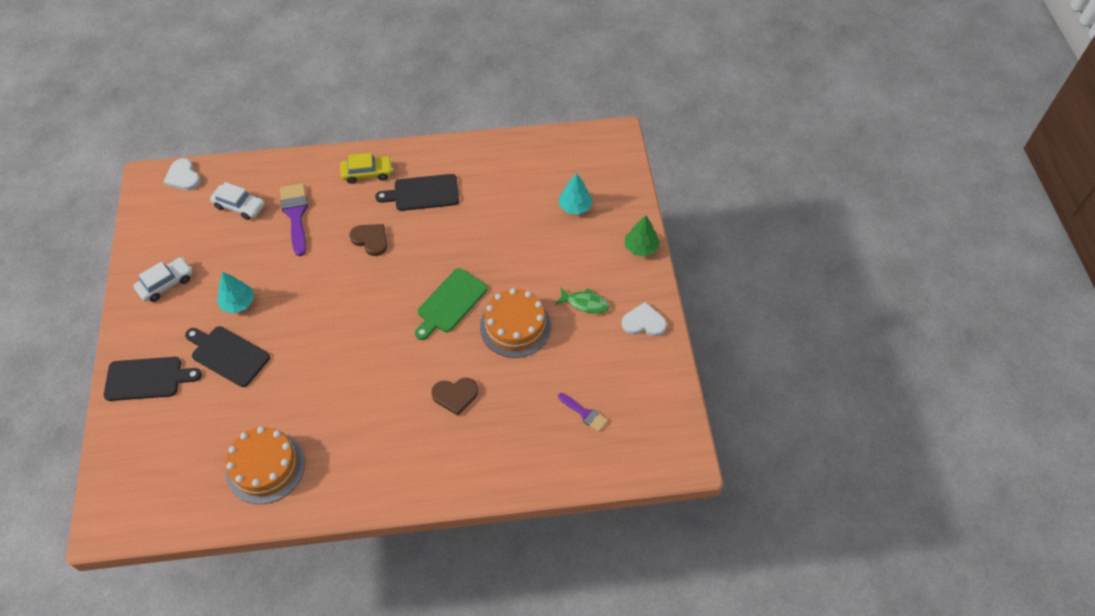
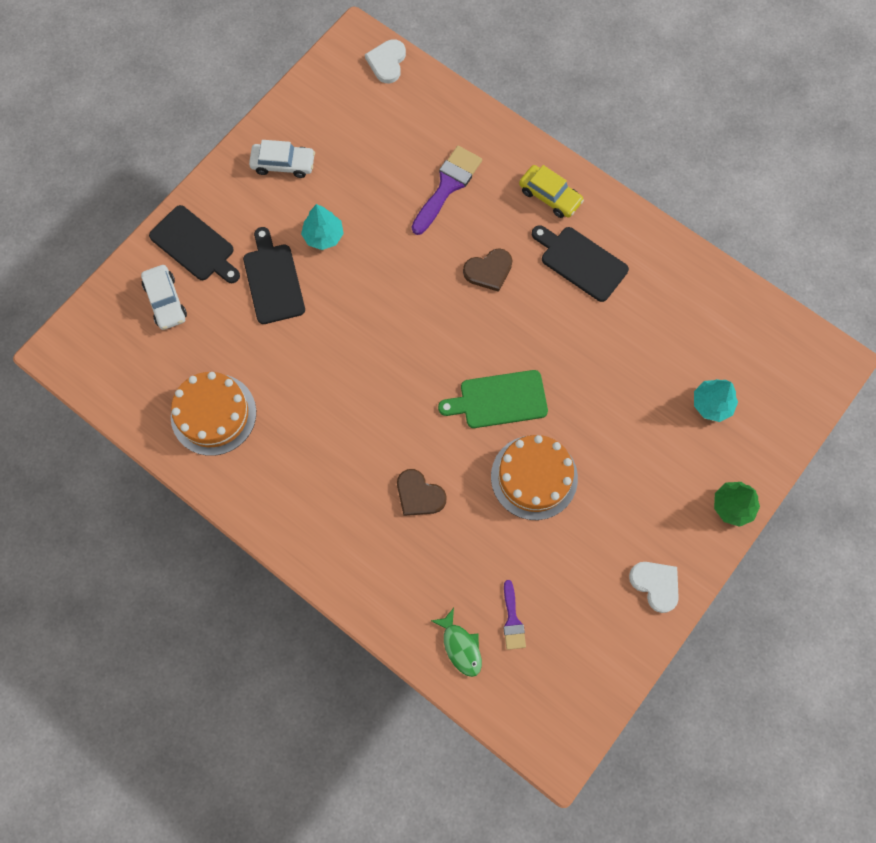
camera: 45 degrees right, 15 degrees up
white car [210,182,265,220] -> white car moved to [141,265,187,330]
brown heart [349,224,387,256] -> brown heart turned 75 degrees clockwise [463,249,512,292]
green fish [555,288,610,313] -> green fish moved to [431,608,482,677]

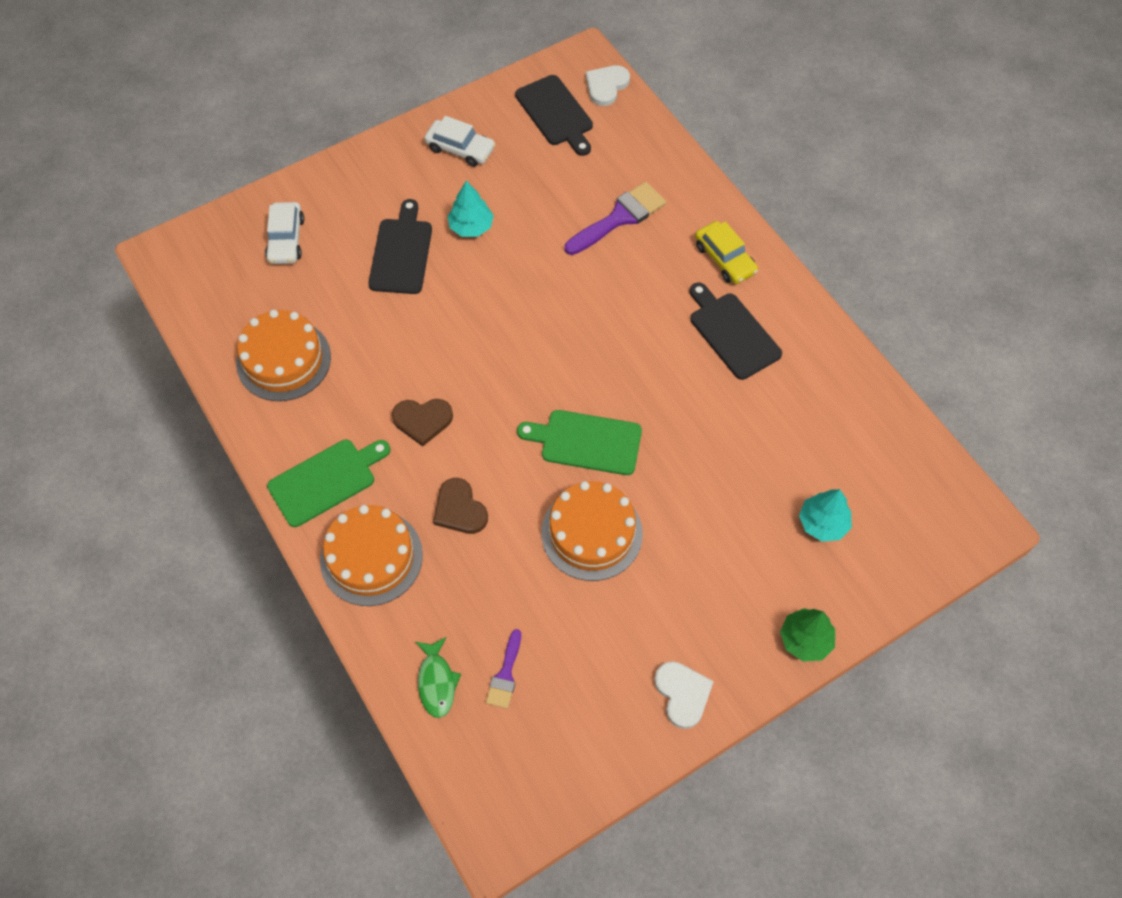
camera: 20 degrees right, 10 degrees down
black cutting board [149,205,240,283] -> black cutting board moved to [515,75,593,156]
brown heart [463,249,512,292] -> brown heart moved to [392,399,453,447]
none -> green cutting board [267,440,390,527]
none -> orange cake [320,505,423,606]

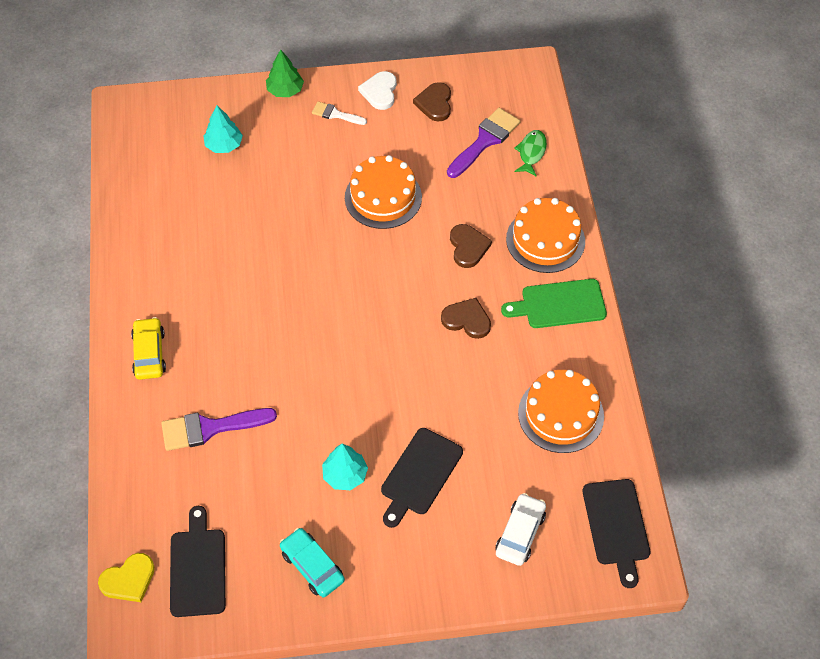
camera: 155 degrees left, 5 degrees down
white car [424,116,496,167] -> turquoise car [280,528,345,597]
purple brush [486,629,521,709] -> purple brush [447,108,520,178], size x1.76
green cutting board [517,410,642,475] -> none
white heart [586,65,630,106] -> yellow heart [98,553,155,602]
black cutting board [690,283,782,380] -> black cutting board moved to [583,479,650,588]
none -> white brush [312,102,367,125]
none -> brown heart [413,82,451,121]

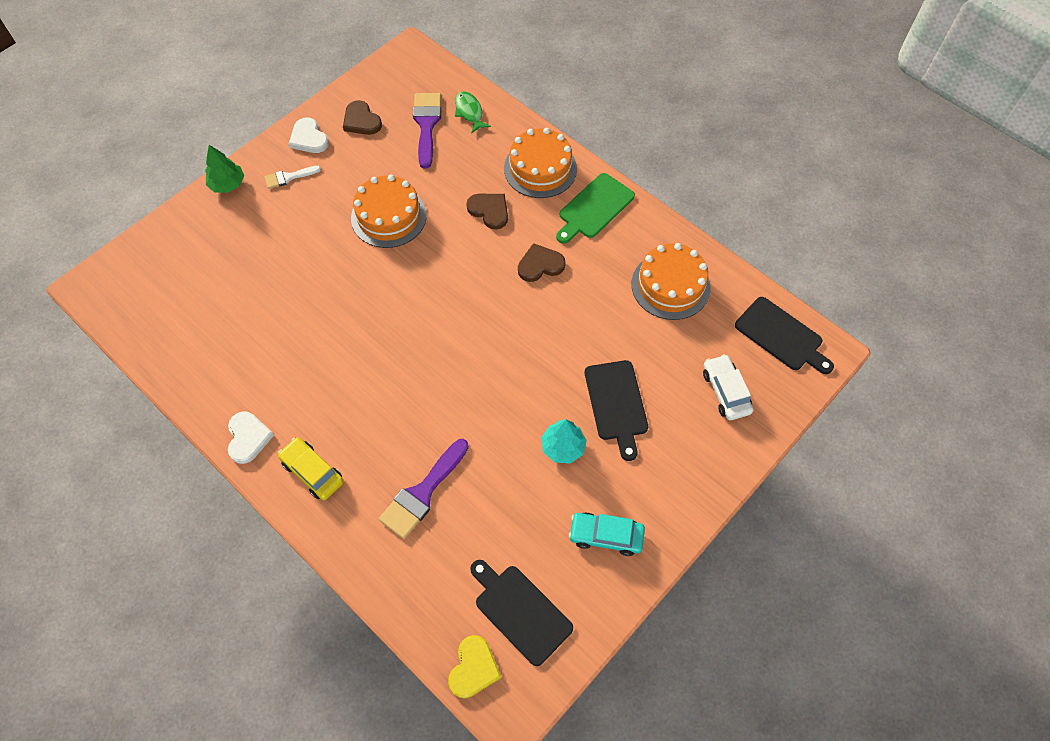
camera: 40 degrees left, 5 degrees up
turquoise tree [204,105,243,153] -> none
none -> white heart [228,411,274,464]

